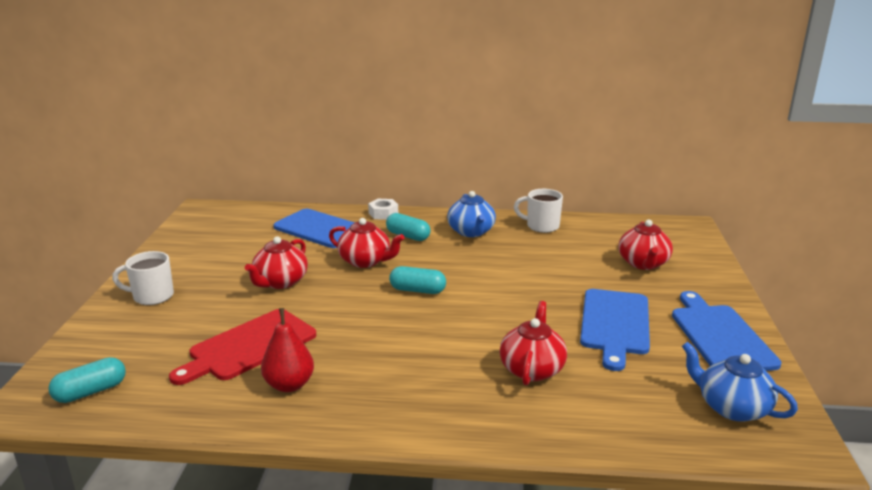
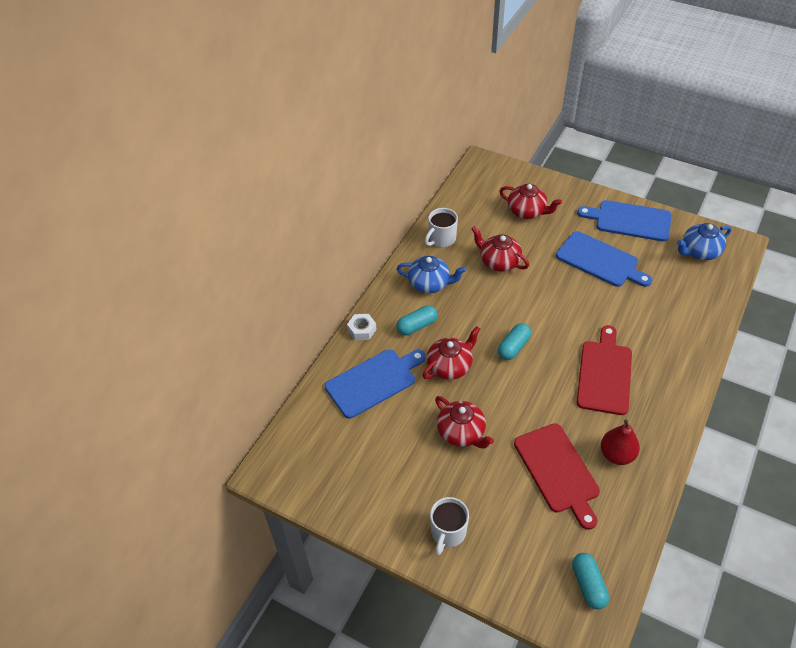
camera: 65 degrees left, 25 degrees up
red teapot [500,301,567,386] -> red teapot moved to [471,226,529,272]
none -> red cutting board [577,325,632,415]

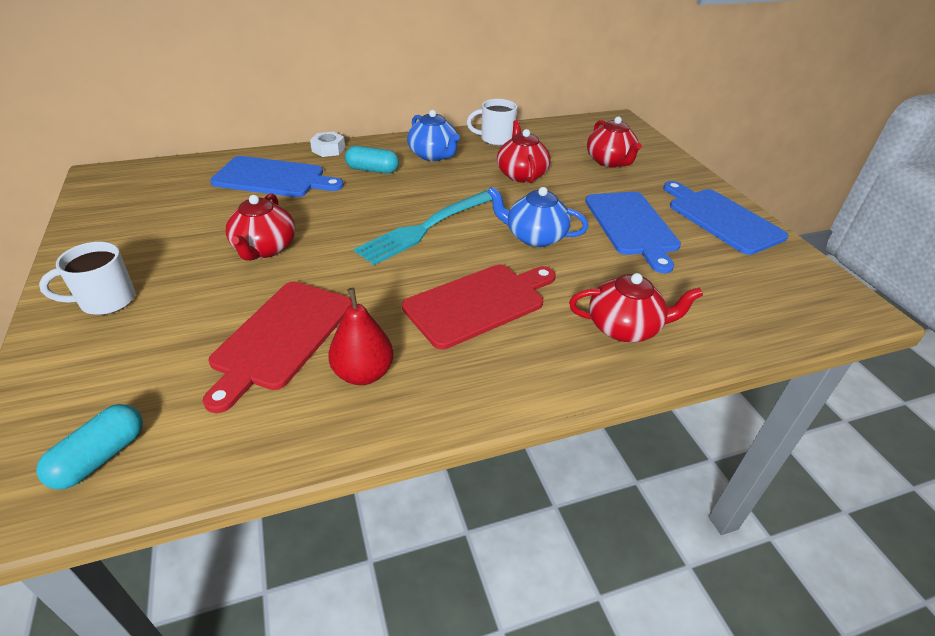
camera: 40 degrees right, 10 degrees down
red teapot [422,326,480,380] -> red teapot moved to [569,273,703,342]
turquoise capsule [498,323,531,360] -> turquoise fork [354,190,492,265]
blue teapot [677,223,732,260] -> blue teapot moved to [487,187,588,247]

